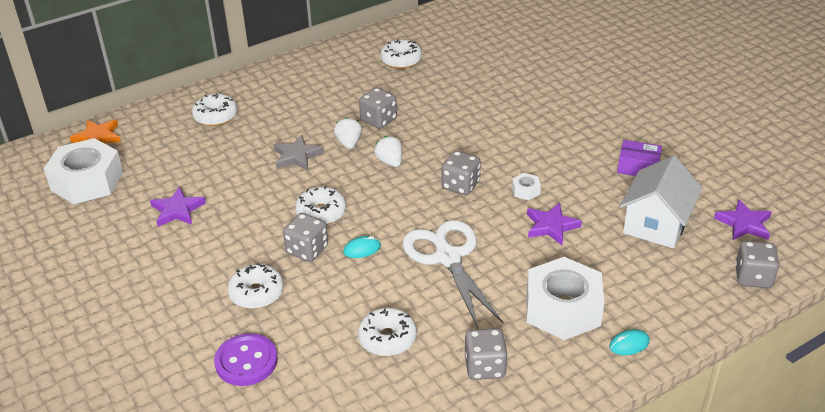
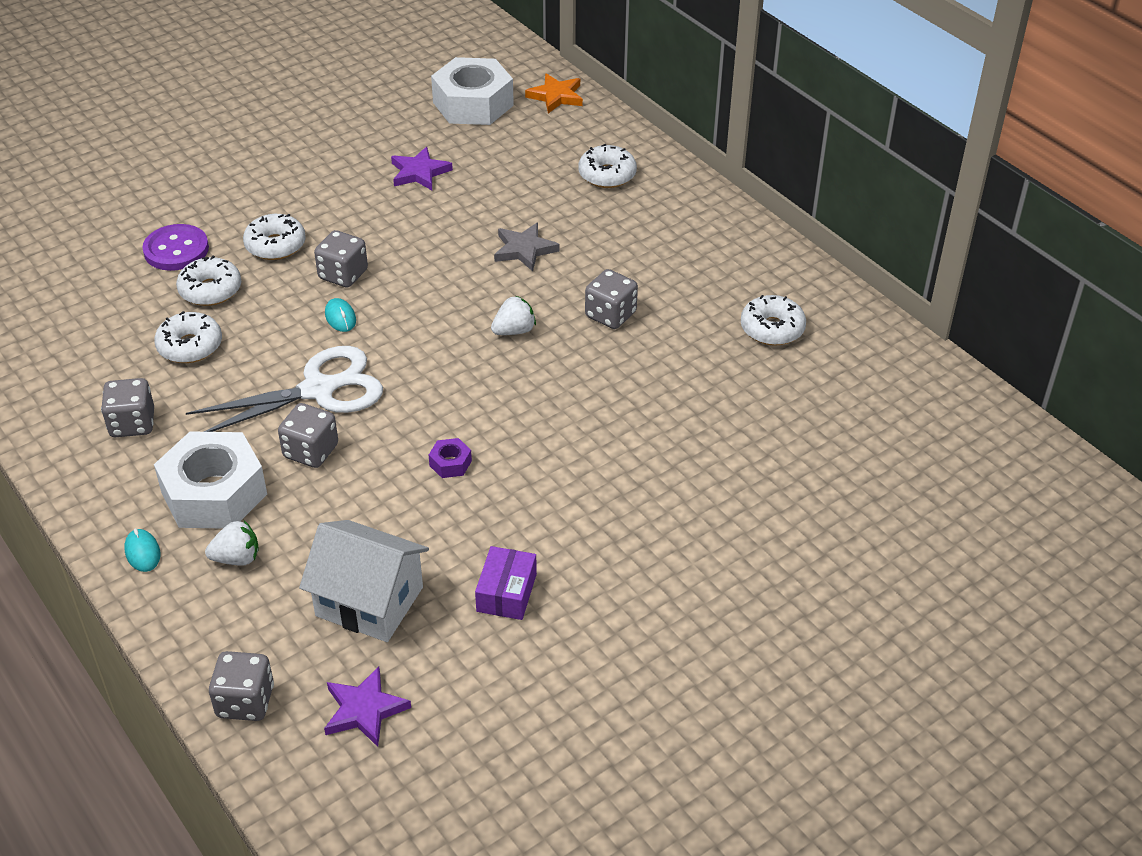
camera: 85 degrees right, 5 degrees up
white donut [295,186,346,225] -> white donut moved to [176,256,241,306]
white strawberry [334,117,362,149] -> white strawberry moved to [205,521,259,566]
grey dice [441,151,481,195] -> grey dice moved to [278,403,338,468]
white nut [512,173,541,200] -> purple nut [429,438,472,478]
purple star [527,203,582,245] -> none

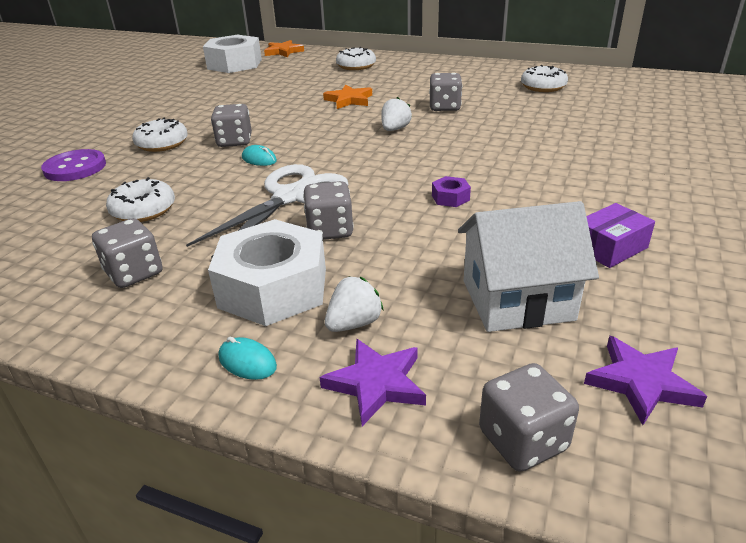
camera: 30 degrees left, 10 degrees down
white donut [176,256,241,306] -> none
purple star [391,147,453,190] -> purple star moved to [319,339,426,426]
purple box [475,546,537,620] -> purple box turned 75 degrees clockwise [586,203,655,268]
grey star [494,223,560,271] -> orange star [323,84,372,109]

